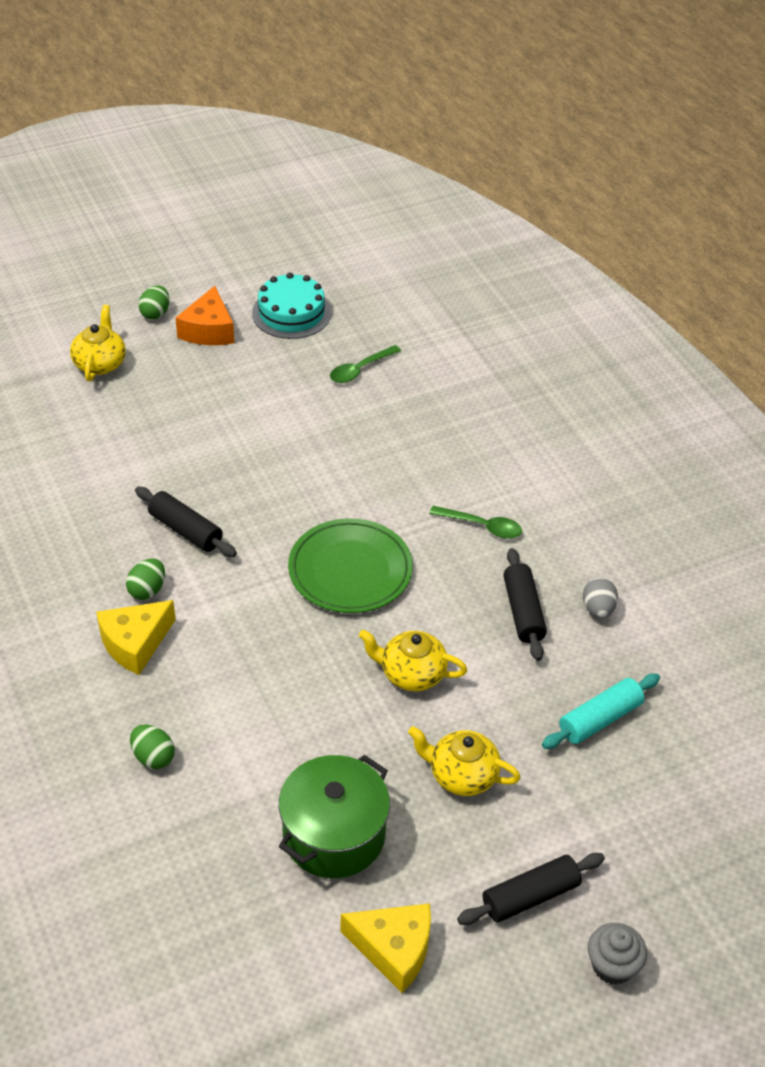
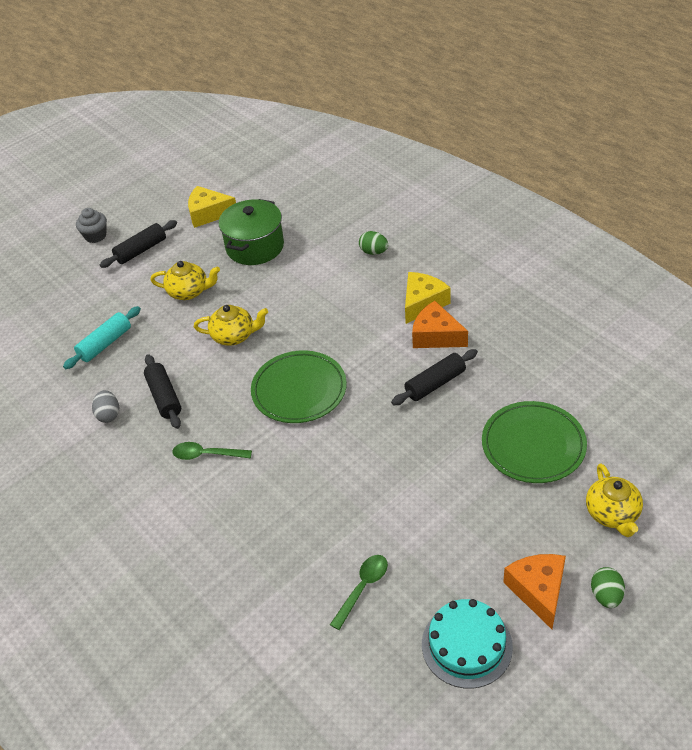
camera: 170 degrees right, 0 degrees up
green egg [126,558,165,600] -> orange cheese [412,301,468,348]
black rolling pin [135,487,237,557] -> black rolling pin turned 60 degrees counterclockwise [391,349,478,405]
none -> green plate [482,401,587,483]

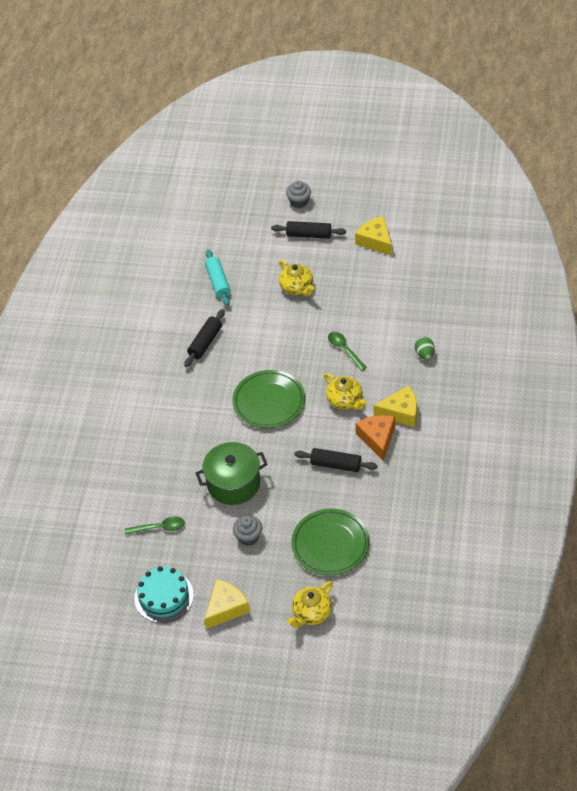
camera: 50 degrees right, 5 degrees up
turquoise rolling pin [63,306,141,369] -> turquoise rolling pin turned 75 degrees clockwise [205,250,231,306]
grey egg [92,390,120,423] -> none
green spoon [173,442,252,460] -> green spoon moved to [328,332,367,371]
yellow teapot [194,305,268,346] -> yellow teapot moved to [324,373,367,410]
green pot [219,199,284,265] -> green pot moved to [196,442,268,505]
orange cheese [503,554,566,629] -> yellow cheese [204,579,250,629]
green egg [591,567,625,608] -> none
none -> grey cupcake [233,515,262,546]

